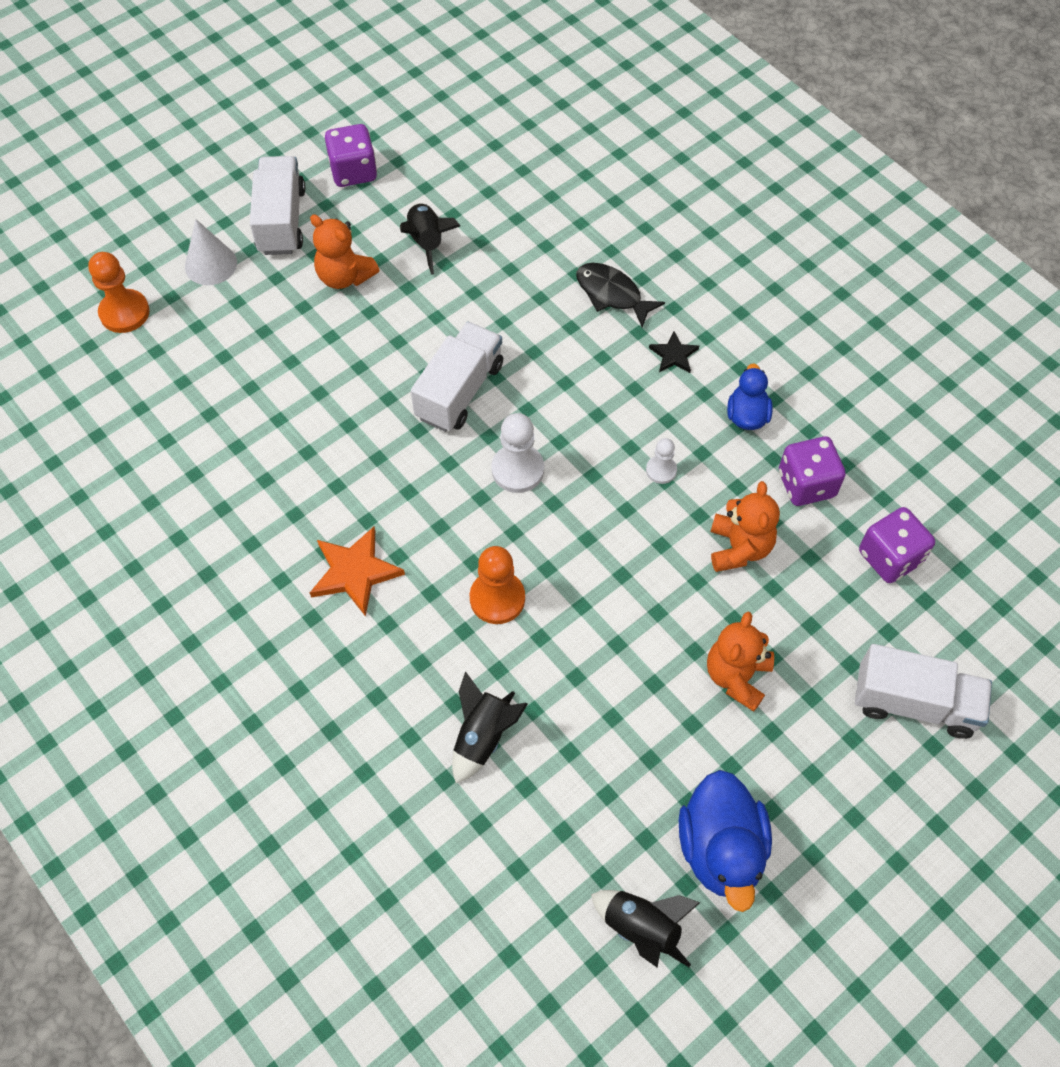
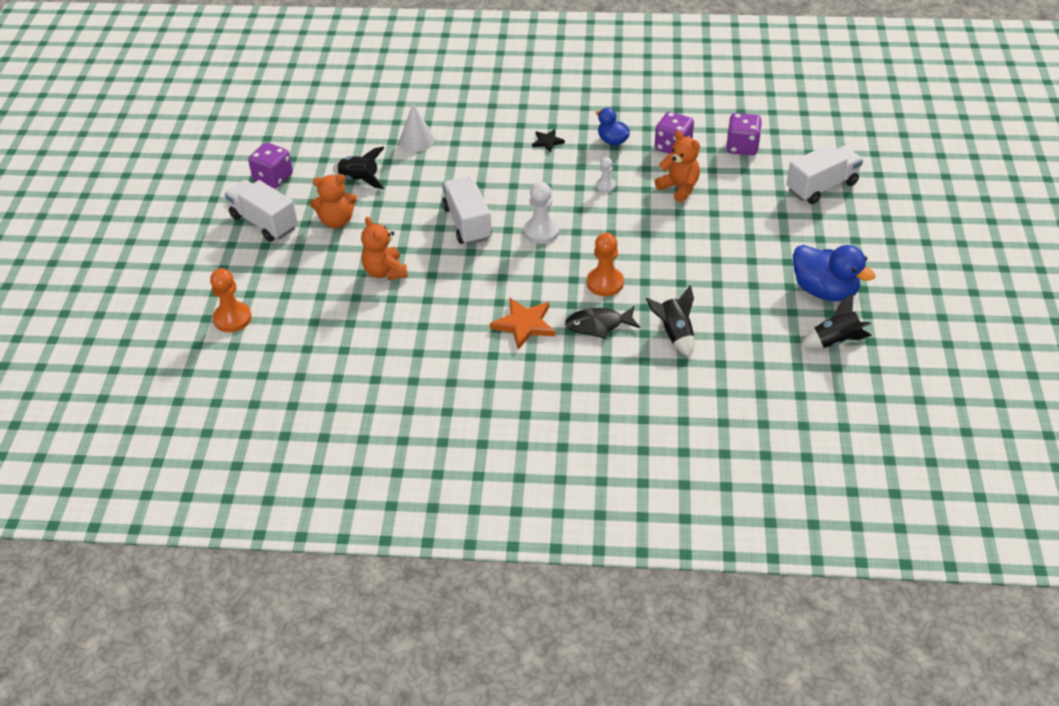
camera: 45 degrees left, 15 degrees down
white cone [185,219,237,285] -> white cone moved to [399,103,435,152]
black fish [576,263,665,327] -> black fish moved to [565,306,640,339]
orange teddy bear [707,612,774,712] -> orange teddy bear moved to [361,217,408,280]

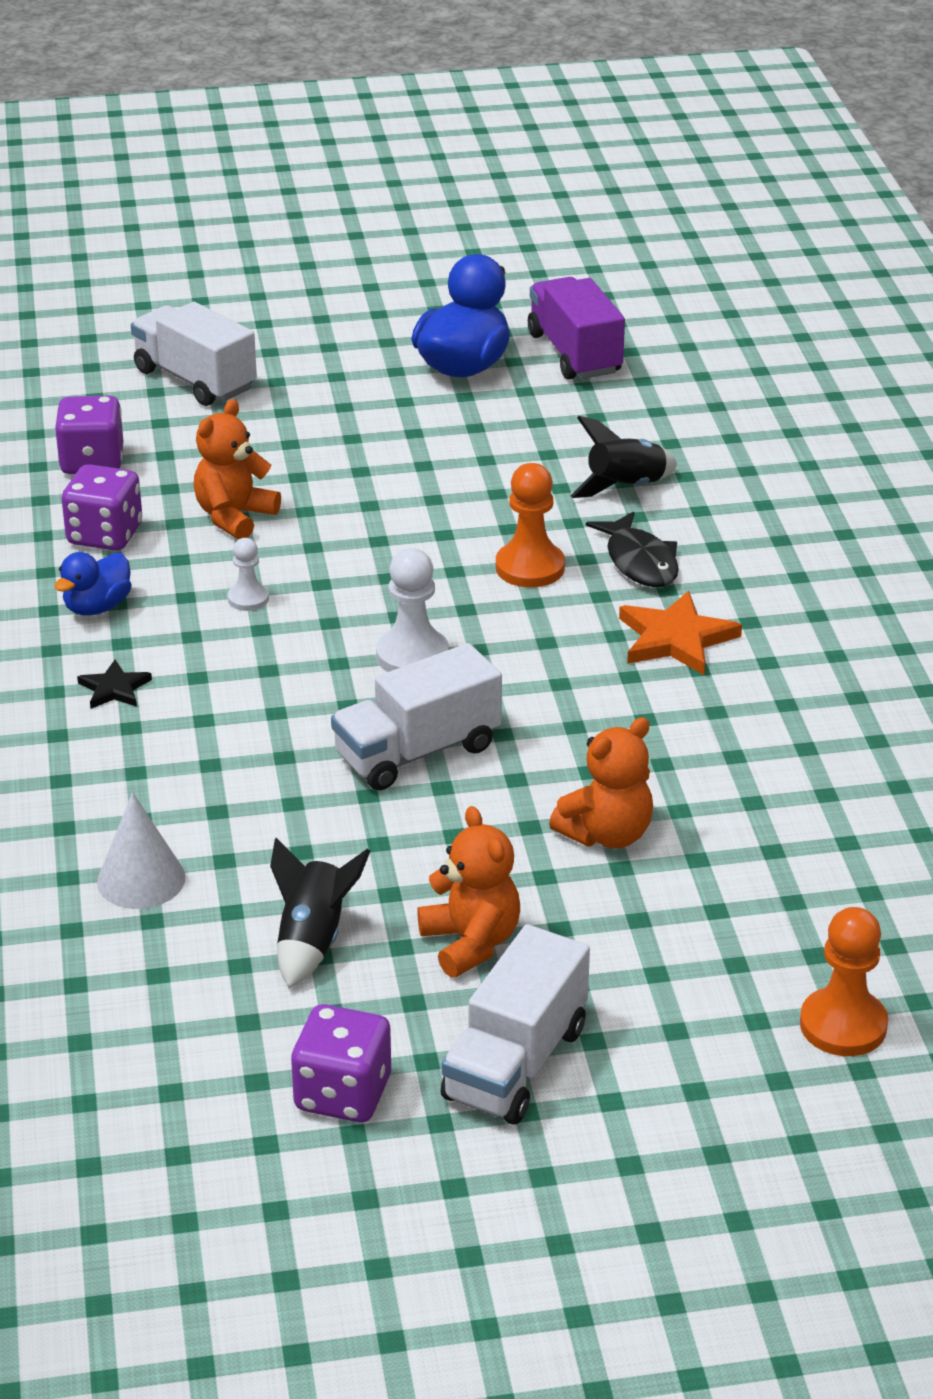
camera: 105 degrees left, 10 degrees down
black rocket [801,294,872,349] -> purple truck [528,277,625,380]

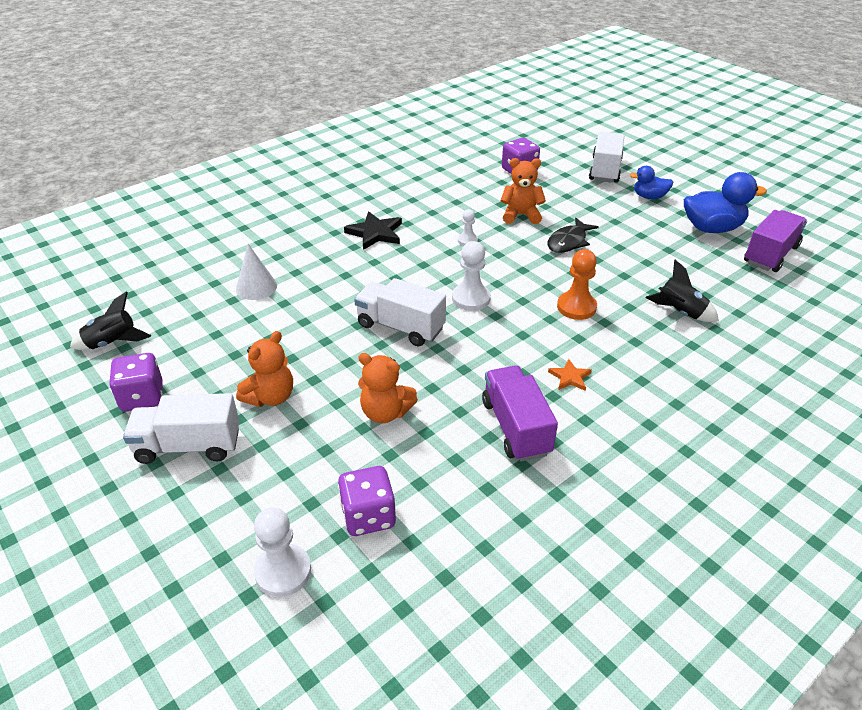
camera: 60 degrees right, 5 degrees up
blue duck [54,552,132,616] -> blue duck moved to [630,166,673,199]
purple dice [62,464,142,551] -> purple dice moved to [338,466,396,536]
black star [77,660,152,709] -> black star [344,211,402,250], size x1.74
black rocket [270,838,370,988] -> black rocket moved to [70,291,151,350]
black fish [586,511,679,587] -> black fish moved to [547,218,599,253]
orange star [619,591,742,675] -> orange star [548,359,592,391], size x0.58
orange pawn [800,907,888,1056] -> white pawn [254,508,311,597]
none -> purple truck [482,365,558,462]

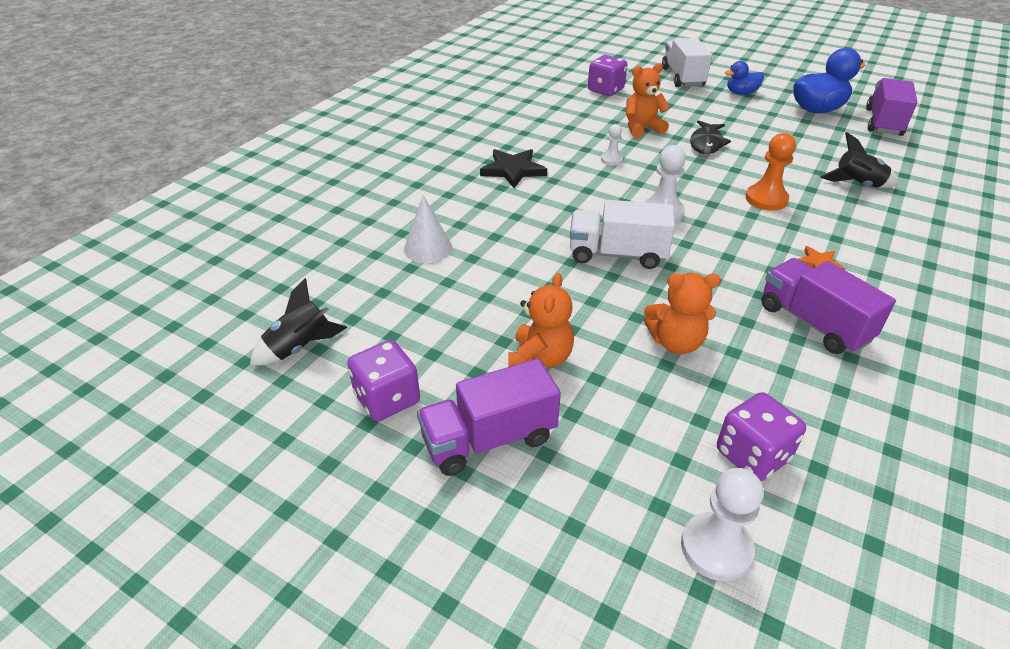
camera: 20 degrees left, 0 degrees up
white truck [123,393,240,464] -> purple truck [417,358,561,476]

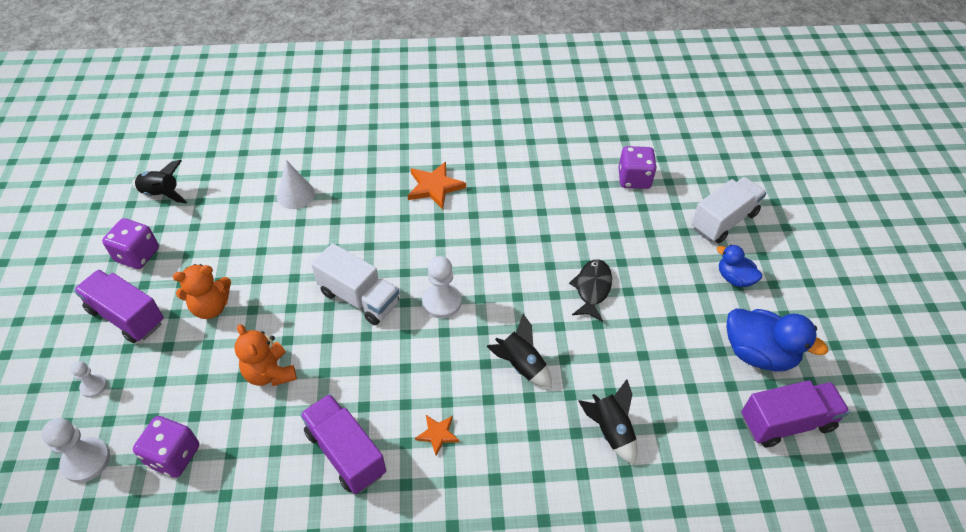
camera: 55 degrees right, 10 degrees up
black star [480,149,547,188] -> orange star [407,162,466,209]
white truck [570,200,675,269] -> white truck turned 150 degrees clockwise [311,243,399,325]
white pawn [601,124,623,166] -> white pawn moved to [70,361,107,398]
orange teddy bear [626,63,670,138] -> none
black fish [690,120,731,154] -> black fish turned 120 degrees clockwise [569,259,612,322]
orange pawn [745,133,796,211] -> black rocket [486,313,552,388]
purple truck [761,258,896,354] -> purple truck turned 60 degrees counterclockwise [300,394,386,494]

